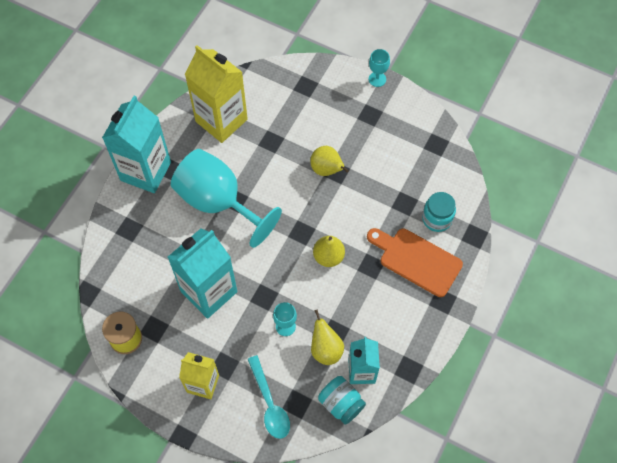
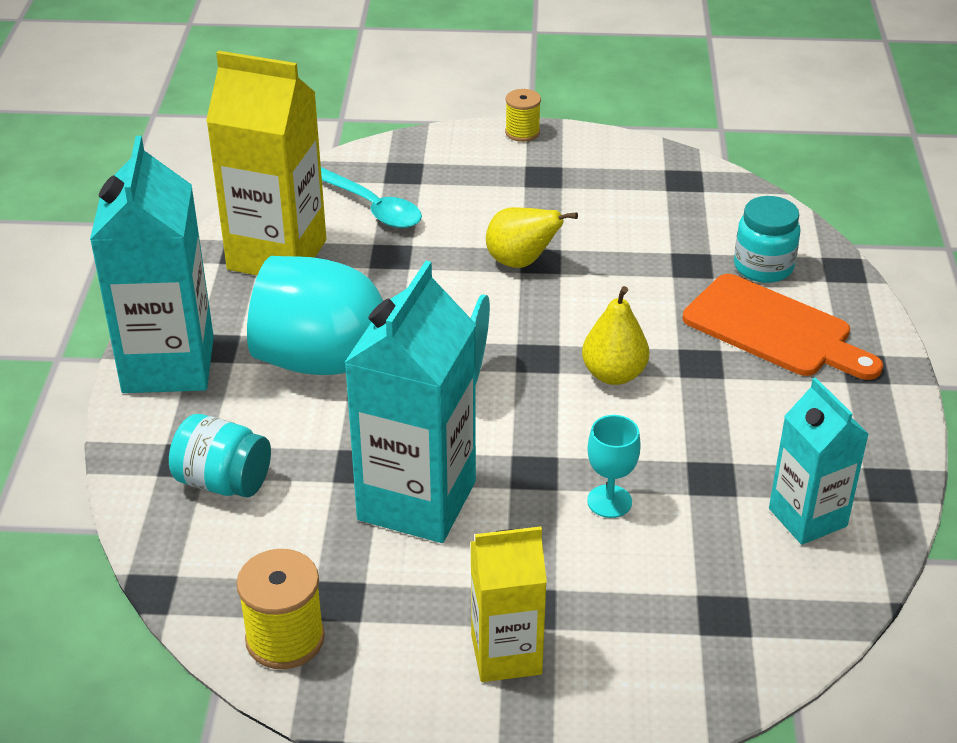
camera: 25 degrees left, 25 degrees down
turquoise spoon [248,355,290,439] -> turquoise spoon moved to [321,167,422,228]
yellow pear [311,309,344,365] -> none
turquoise jar [318,376,366,425] -> turquoise jar moved to [169,414,271,497]
orange cutting board [367,228,463,297] -> orange cutting board turned 150 degrees counterclockwise [683,274,883,380]
turquoise goblet [369,49,390,87] -> yellow spool [505,89,541,142]

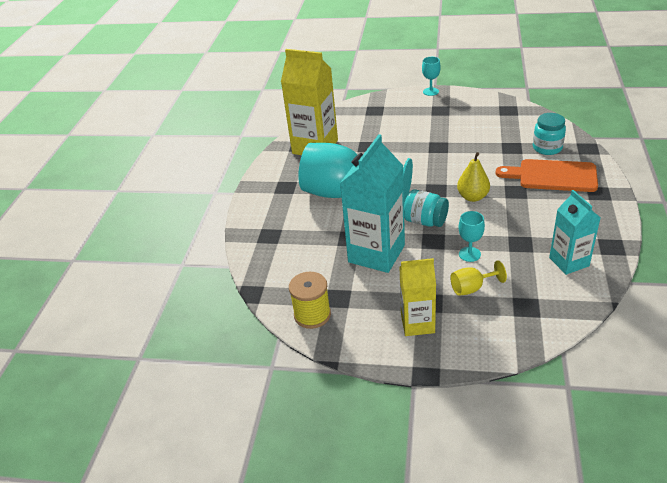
camera: 10 degrees right, 0 degrees up
turquoise carton [90,136,214,393] -> none
turquoise jar [169,414,271,497] -> turquoise jar moved to [404,189,449,227]
turquoise spoon [321,167,422,228] -> none
yellow pear [486,207,578,268] -> none
yellow spool [505,89,541,142] -> turquoise goblet [422,57,440,96]
orange cutting board [683,274,883,380] -> orange cutting board turned 150 degrees clockwise [496,159,598,192]
none -> yellow goblet [450,260,507,296]

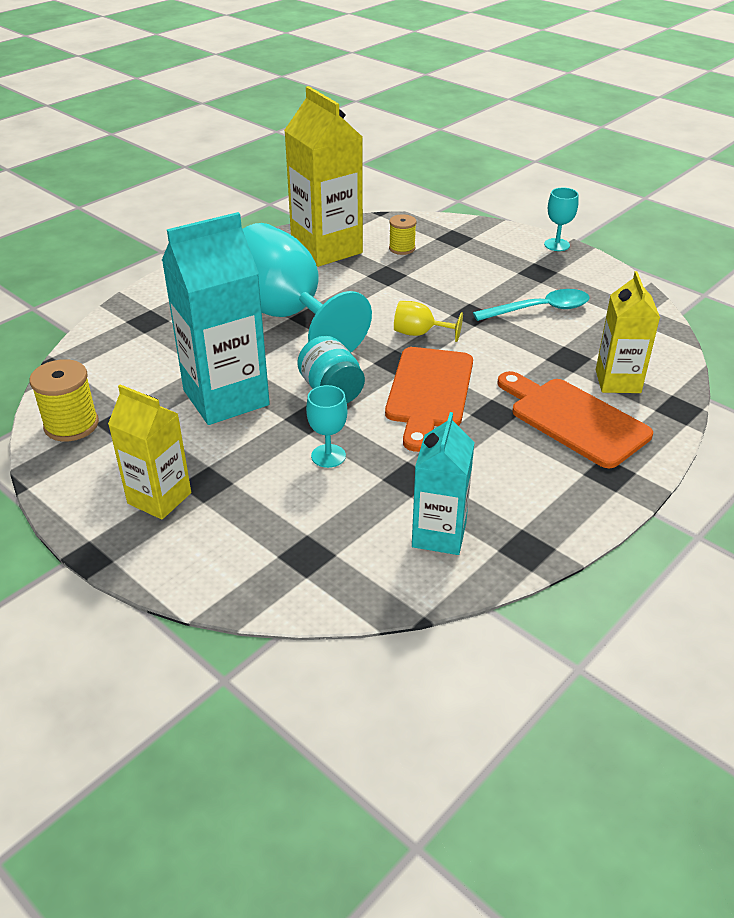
camera: 30 degrees right, 0 degrees up
yellow goblet [450,260,507,296] -> yellow goblet moved to [394,301,463,342]
yellow pear [457,152,490,202] -> orange cutting board [385,347,473,452]
turquoise jar [533,113,566,155] -> yellow carton [596,271,660,393]
none -> yellow spool [389,214,417,255]
none -> turquoise spoon [473,289,590,321]

